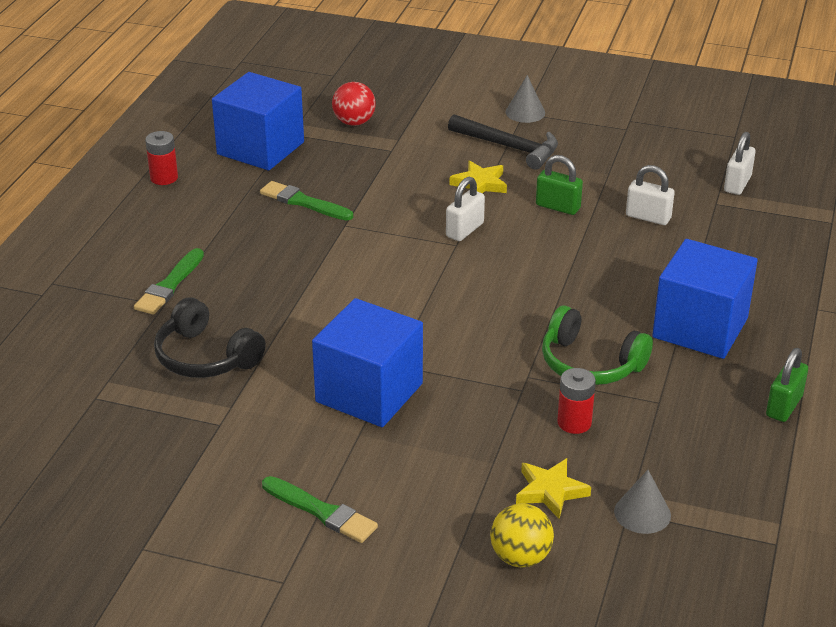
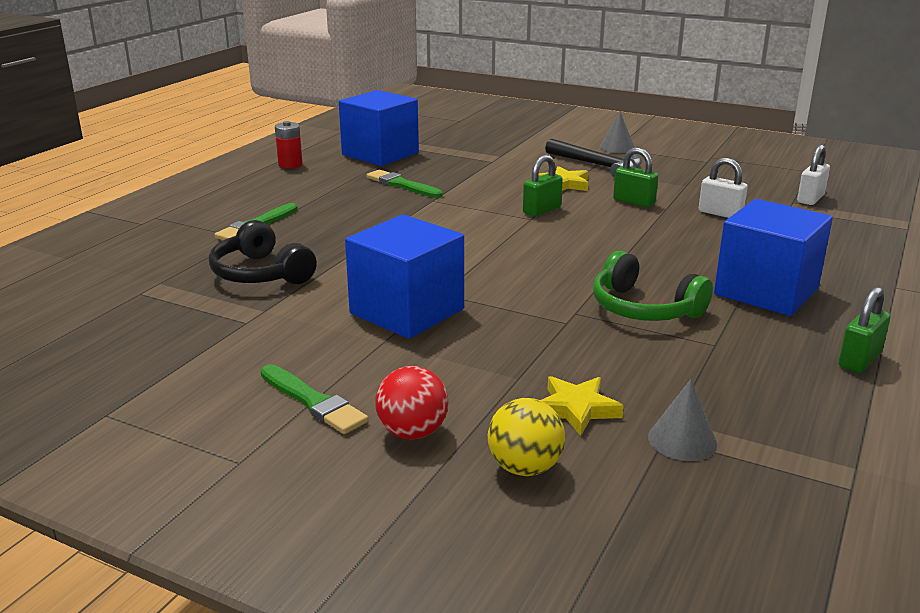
camera: 10 degrees right, 10 degrees down
red ball [332,82,376,126] -> red ball moved to [375,366,448,439]
white padlock [446,177,485,241] -> green padlock [523,155,563,216]
red battery [557,368,596,434] -> none

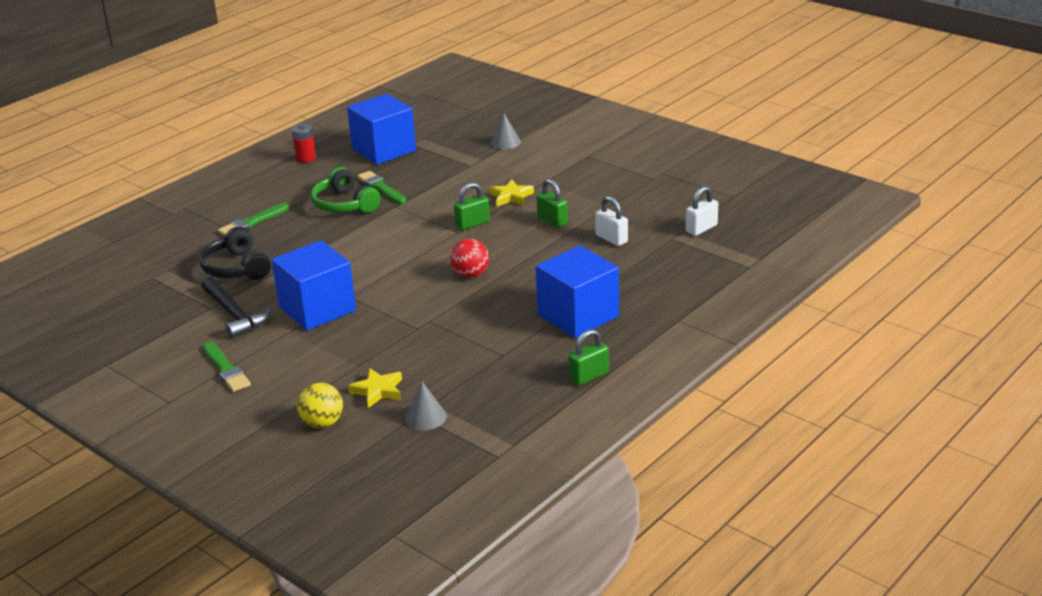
camera: 15 degrees right, 5 degrees up
red ball [375,366,448,439] -> red ball moved to [450,239,489,278]
black hammer [545,139,642,178] -> black hammer moved to [201,277,272,338]
green headphones [593,251,713,321] -> green headphones moved to [311,167,381,213]
grey cone [600,111,635,153] -> grey cone moved to [490,113,521,149]

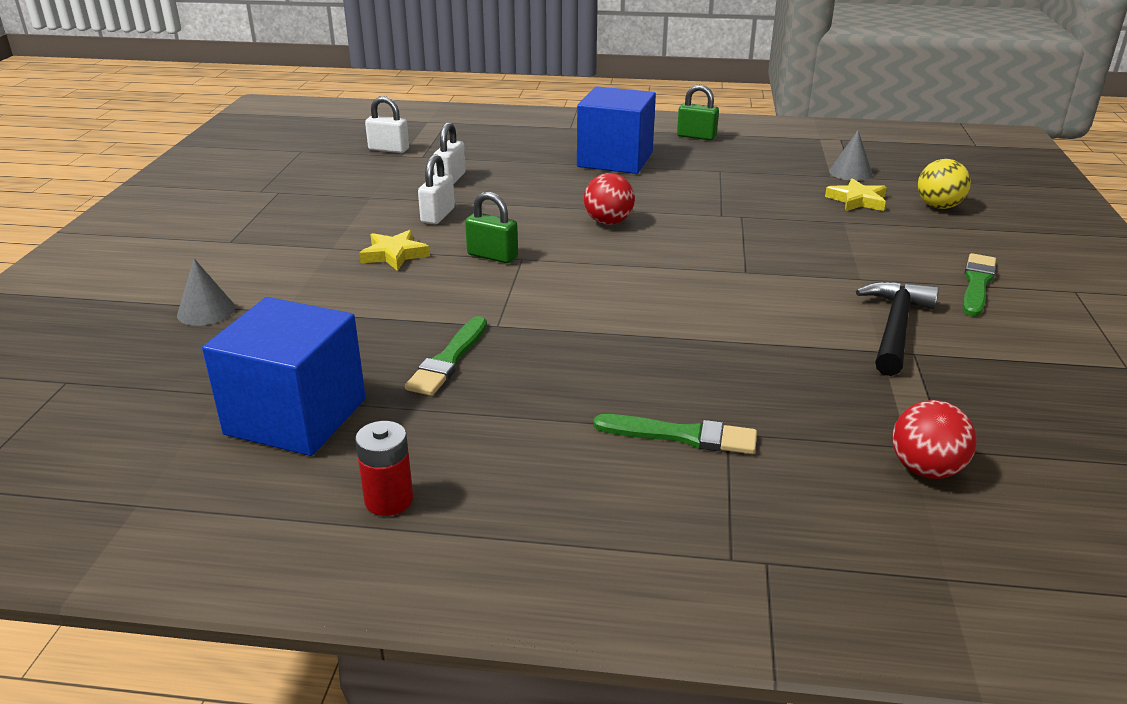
camera: 125 degrees left, 0 degrees up
black headphones [199,227,271,280] -> none
blue cube [272,240,356,331] -> none
green headphones [311,167,381,213] -> none
green padlock [536,179,568,228] -> white padlock [418,154,455,224]
none -> red ball [893,400,977,479]

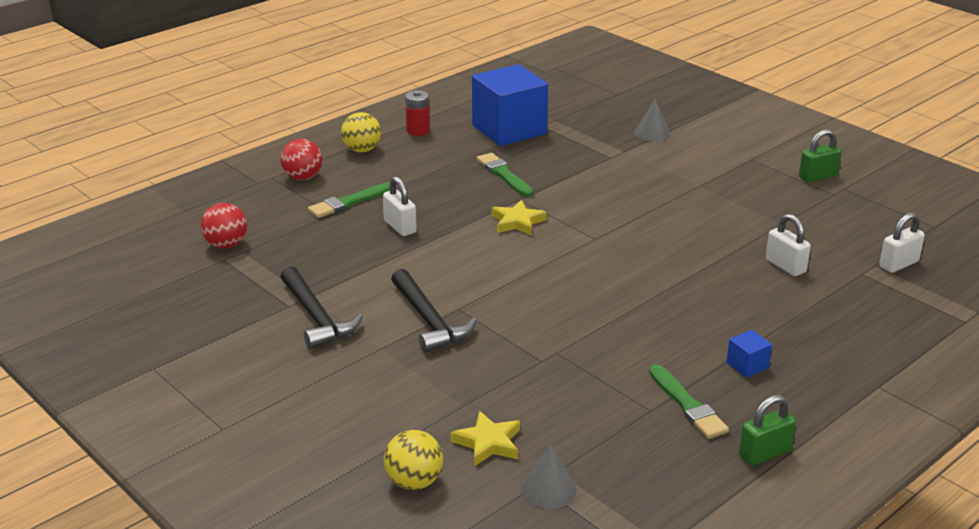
camera: 130 degrees right, 0 degrees up
yellow star [359,230,430,271] -> yellow star moved to [492,200,547,236]
white padlock [418,154,455,224] -> white padlock moved to [383,176,417,236]
green padlock [465,192,518,263] -> green padlock moved to [799,129,841,182]
blue cube [577,86,656,174] -> blue cube [726,330,772,378], size x0.40
red ball [584,173,635,225] -> red ball moved to [280,139,322,180]
green brush [963,253,996,317] -> green brush moved to [649,364,729,439]
none -> yellow ball [341,112,381,152]
none -> black hammer [391,269,476,353]

